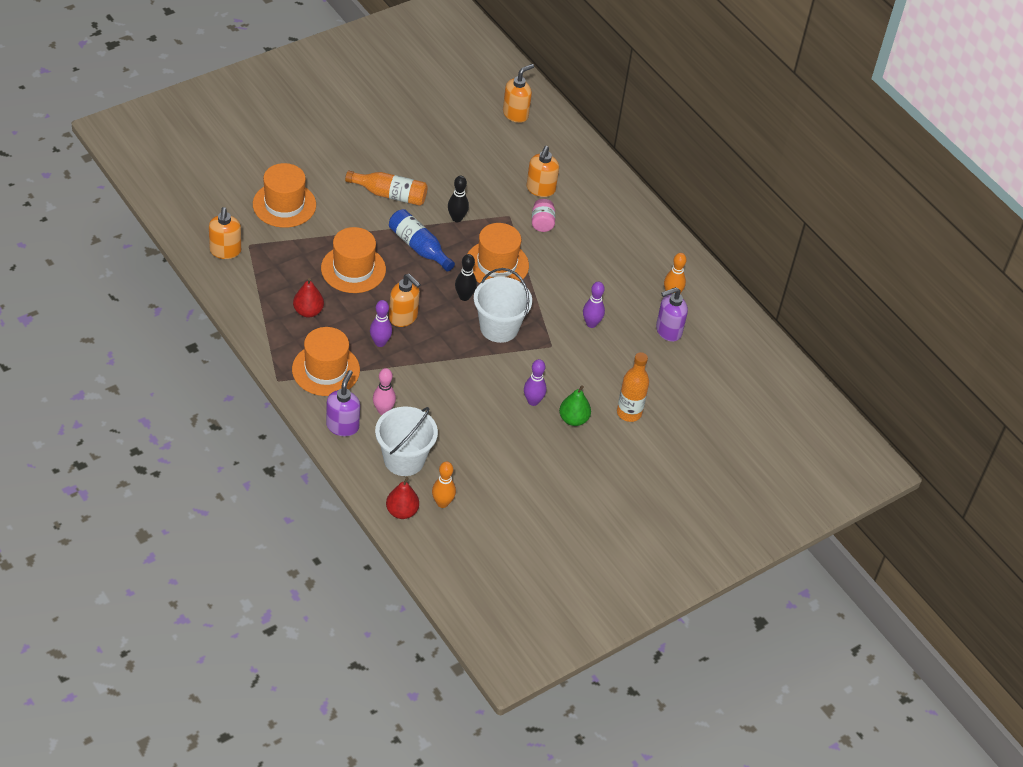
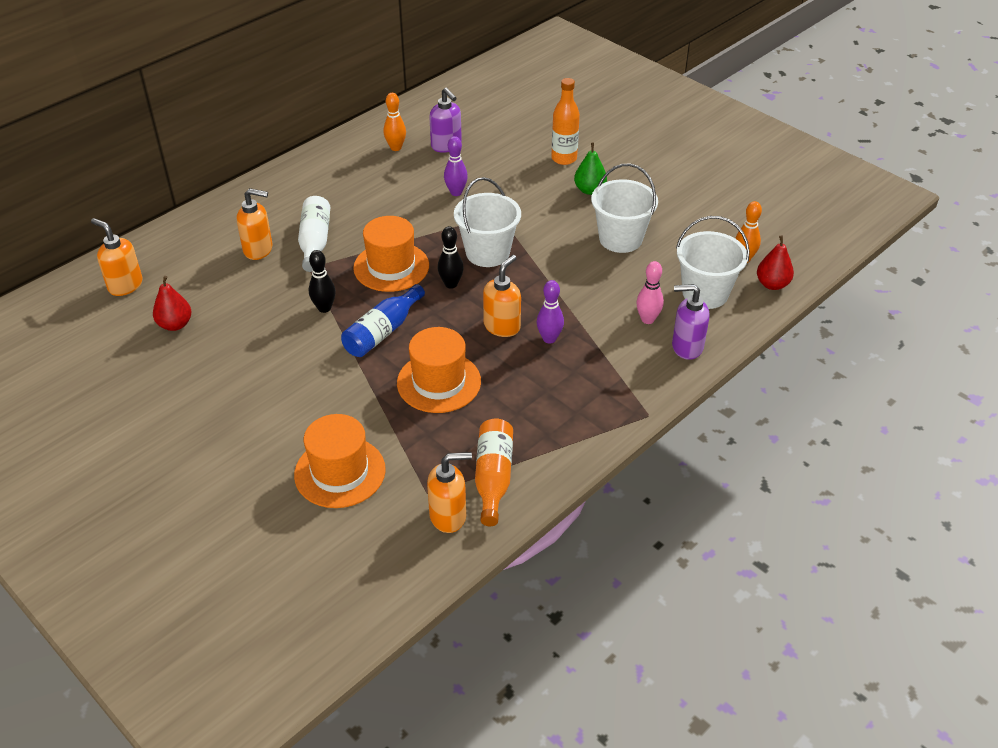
camera: 95 degrees left, 5 degrees down
orange hat [292,327,360,396] -> none
red pear [293,278,324,318] -> red pear moved to [153,276,192,331]
orange bottle [345,171,428,206] -> orange bottle moved to [475,418,513,526]
purple bowling pin [524,359,546,406] -> none
pink jar [532,199,555,232] -> white bottle [298,196,330,272]
none -> white bucket [591,164,658,253]

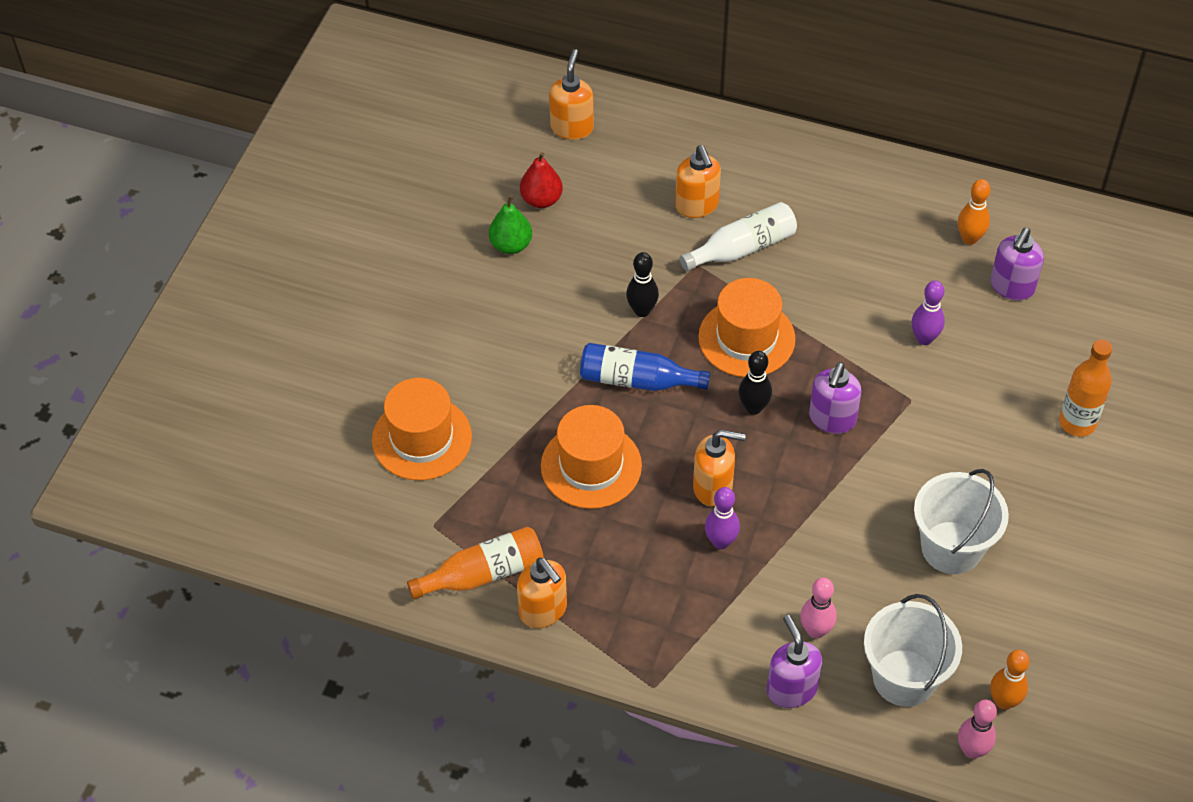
camera: 65 degrees right, 10 degrees up
orange soap dispenser [427,452,472,533] -> orange soap dispenser moved to [517,557,567,628]
white bucket [454,177,521,267] -> purple soap dispenser [809,362,862,434]
green pear [574,142,607,195] -> green pear moved to [489,195,532,254]
red pear [757,235,794,290] -> pink bowling pin [958,700,997,759]

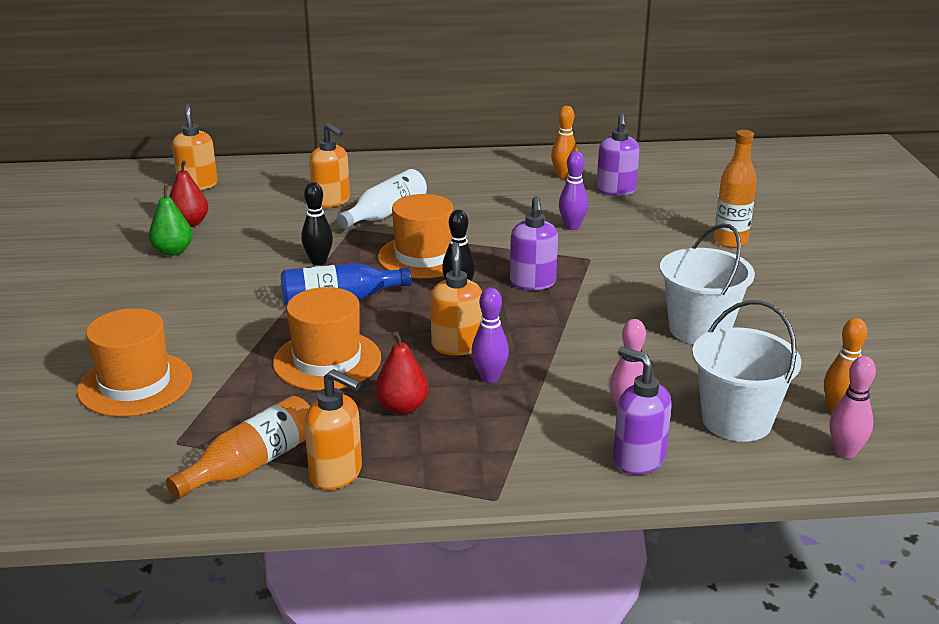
camera: 25 degrees left, 25 degrees down
orange soap dispenser [693,430,746,507] -> orange soap dispenser turned 75 degrees counterclockwise [430,242,482,355]
none -> red pear [375,331,429,415]

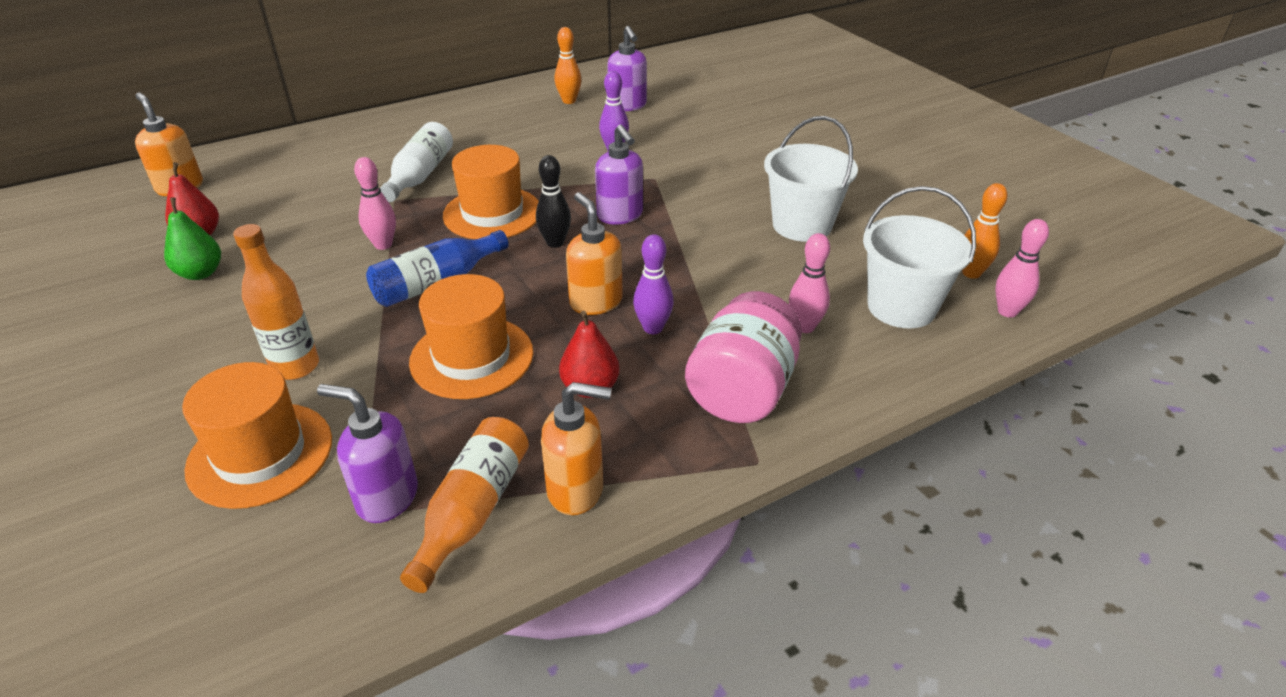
camera: 25 degrees left, 10 degrees up
black bowling pin [301,182,333,265] -> pink bowling pin [354,157,396,250]
orange soap dispenser [309,123,350,207] -> none
purple soap dispenser [613,346,672,475] -> purple soap dispenser moved to [317,384,418,523]
orange bottle [714,130,757,248] -> orange bottle moved to [233,224,319,380]
none -> pink jar [685,291,802,423]

